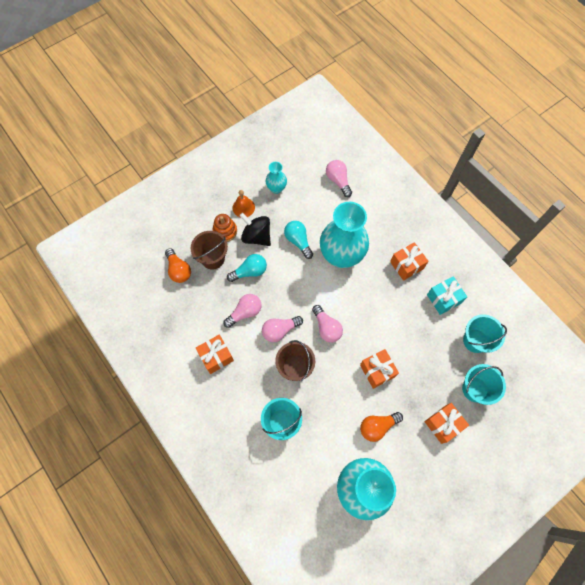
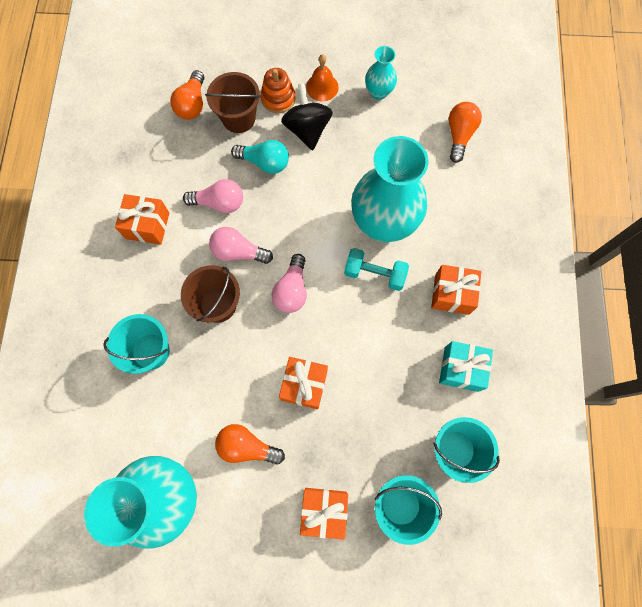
camera: 40 degrees right, 5 degrees up
turquoise light bulb [284,221,313,259] -> none
pink light bulb [326,160,352,197] -> orange light bulb [449,102,482,163]
none -> turquoise dumbbell [344,248,409,291]

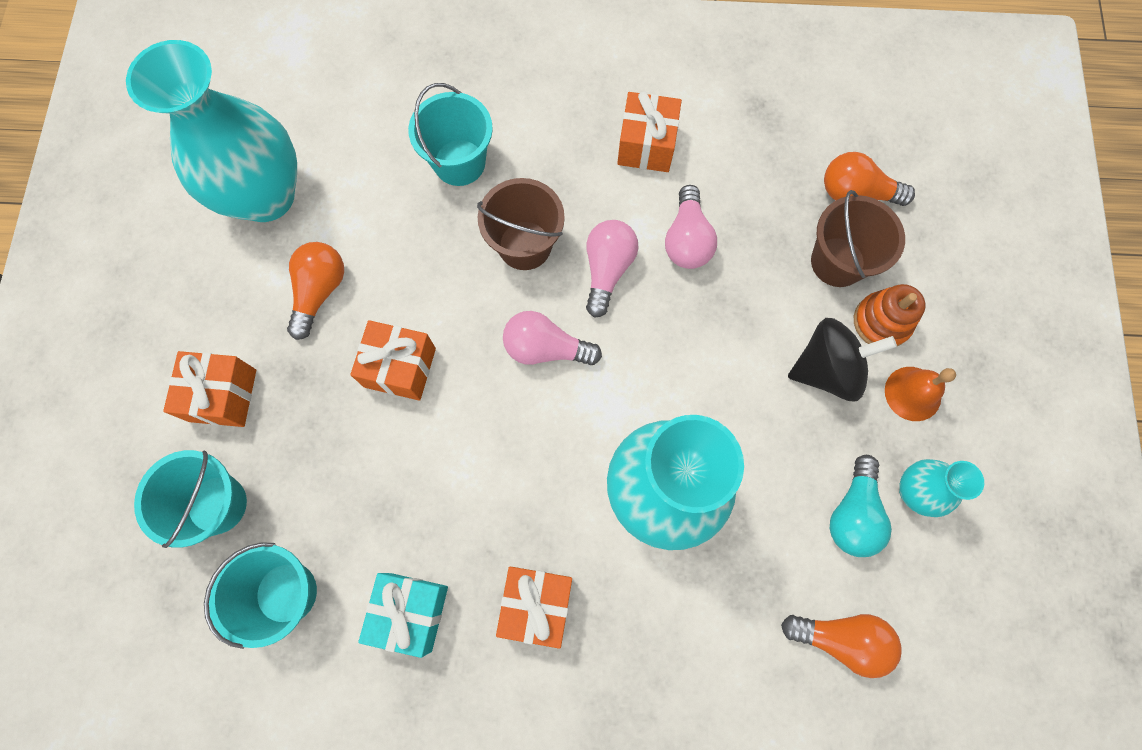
camera: 90 degrees right, 0 degrees up
turquoise light bulb [231,140,289,174] -> turquoise light bulb moved to [830,455,892,557]
turquoise dumbbell [344,248,409,291] -> none

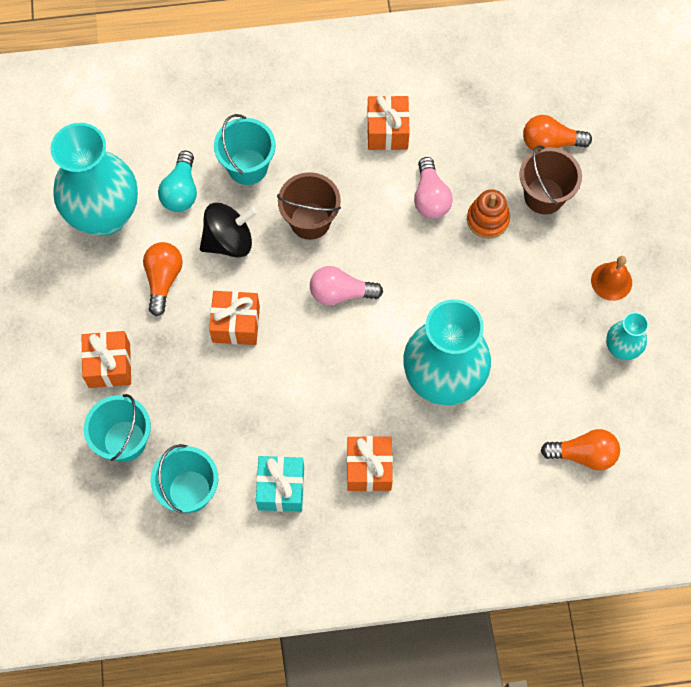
camera: 10 degrees left, 5 degrees down
pink light bulb [586,220,639,318] -> none
black spinning top [788,318,897,401] -> black spinning top moved to [200,203,258,258]
turquoise light bulb [830,455,892,557] -> turquoise light bulb moved to [158,151,197,212]
orange stacking toy [854,284,926,346] -> orange stacking toy moved to [467,189,510,239]

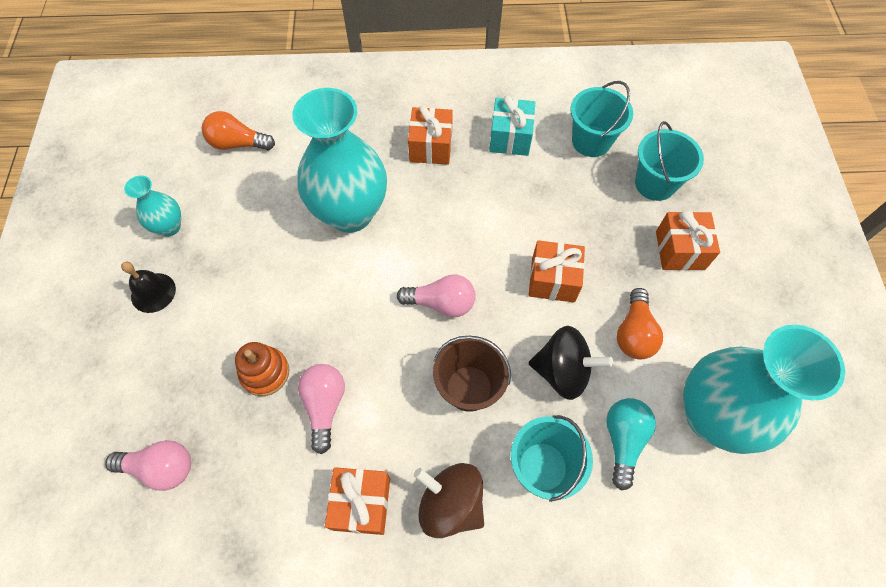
camera: 175 degrees left, 5 degrees down
black spinning top [200,203,258,258] -> black spinning top turned 150 degrees counterclockwise [529,326,613,400]
brown bucket [519,145,582,214] -> none
orange light bulb [523,115,592,151] -> pink light bulb [105,440,191,491]
orange bell [591,256,632,301] -> black bell [121,262,176,313]
none -> brown spinning top [414,463,484,538]

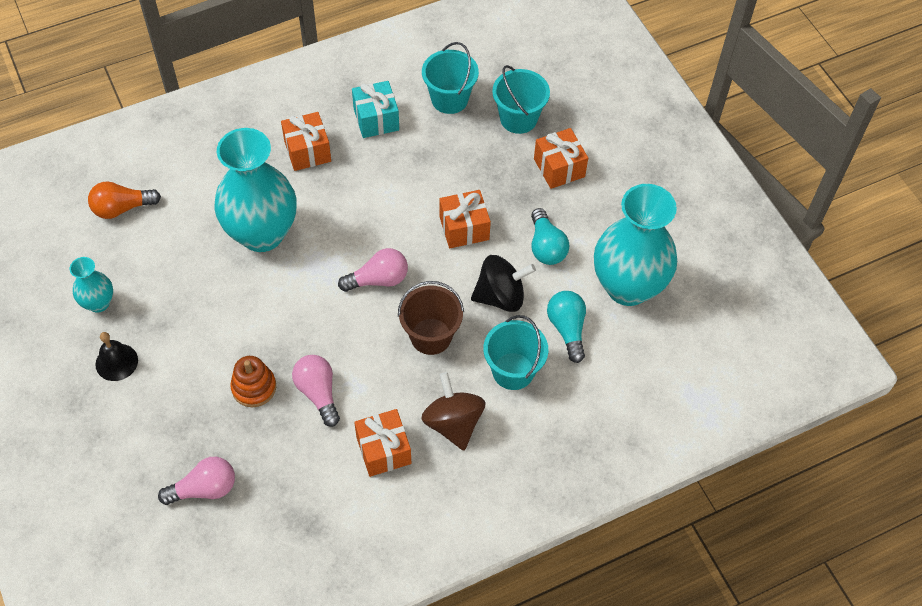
camera: 25 degrees left, 5 degrees down
brown spinning top [414,463,484,538] -> brown spinning top turned 60 degrees clockwise [421,372,486,450]
orange light bulb [617,288,663,359] -> turquoise light bulb [531,208,569,265]

